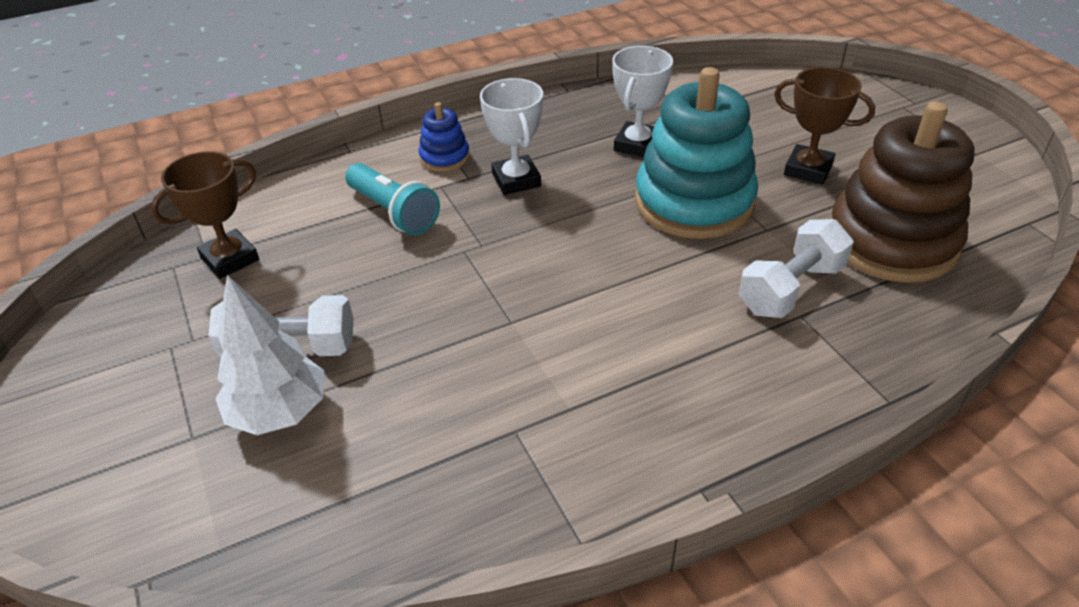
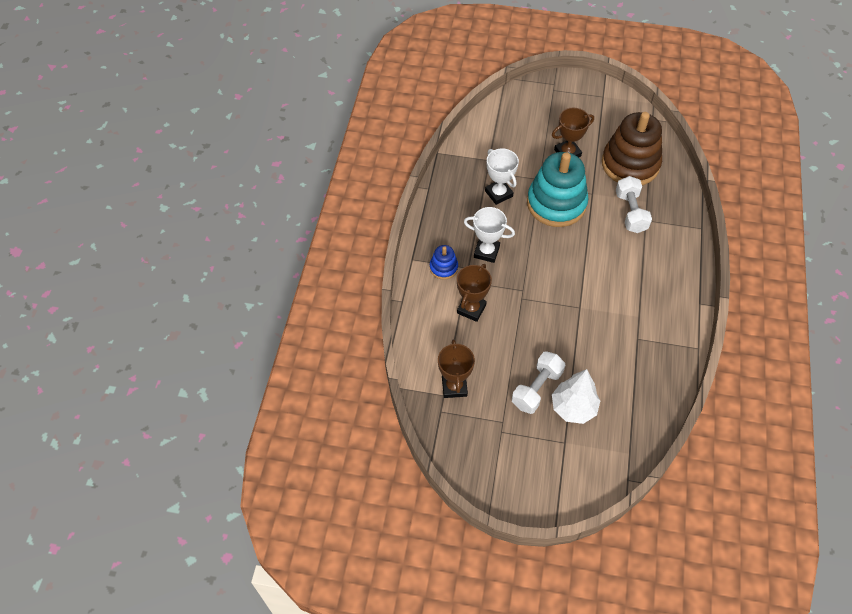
camera: 55 degrees left, 15 degrees up
turquoise flashlight [345,163,440,235] -> brown trophy [457,264,492,322]

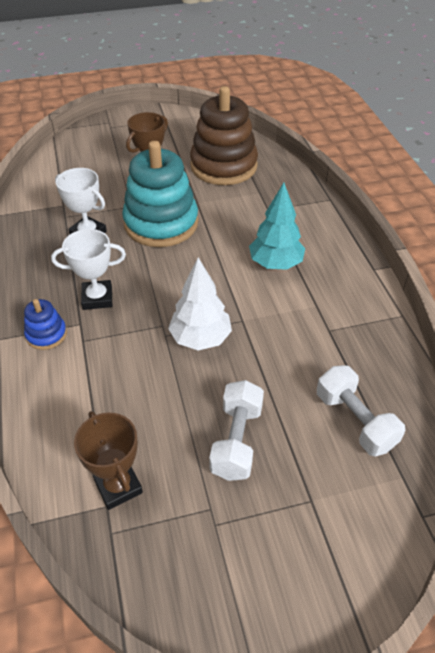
camera: 25 degrees left, 10 degrees down
brown trophy [457,264,492,322] -> none
white tree [552,369,601,424] -> white tree moved to [168,257,232,350]
white dumbbell [616,176,652,233] -> white dumbbell moved to [317,365,405,457]
none -> turquoise tree [249,183,305,270]

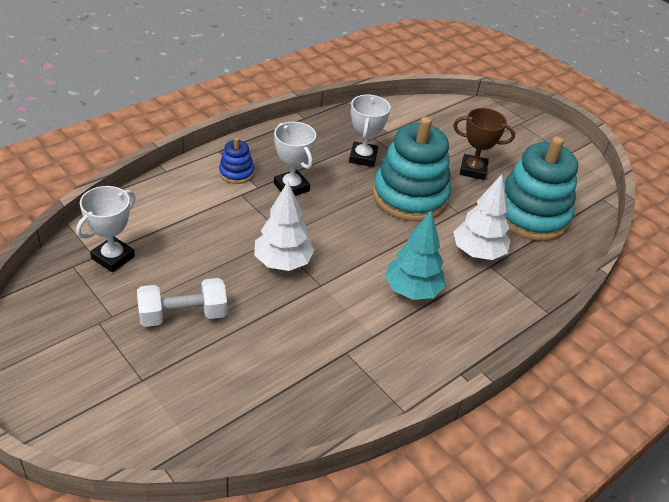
camera: 60 degrees right, 5 degrees down
brown trophy [74,411,143,510] -> white trophy [76,186,135,272]
brown stacking toy [190,86,258,185] -> turquoise stacking toy [504,136,578,241]
white dumbbell [317,365,405,457] -> none
none -> white tree [453,174,510,260]

